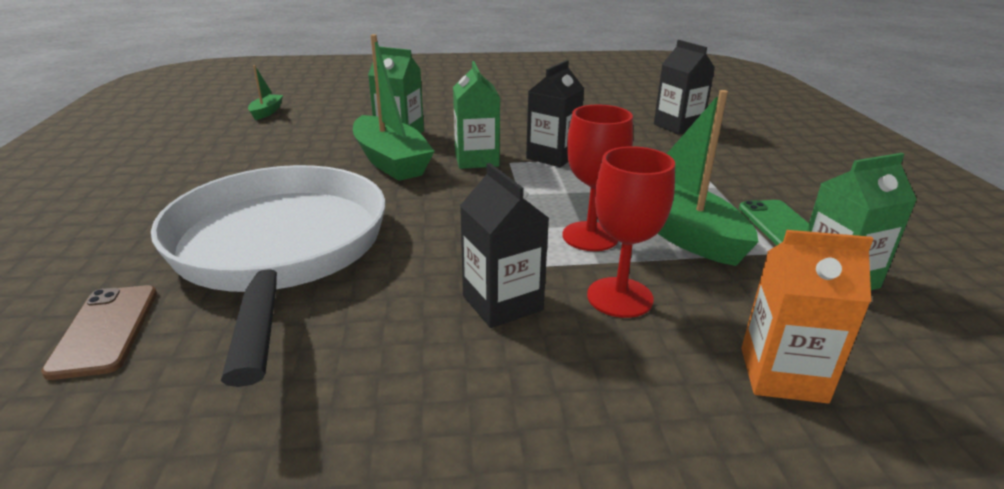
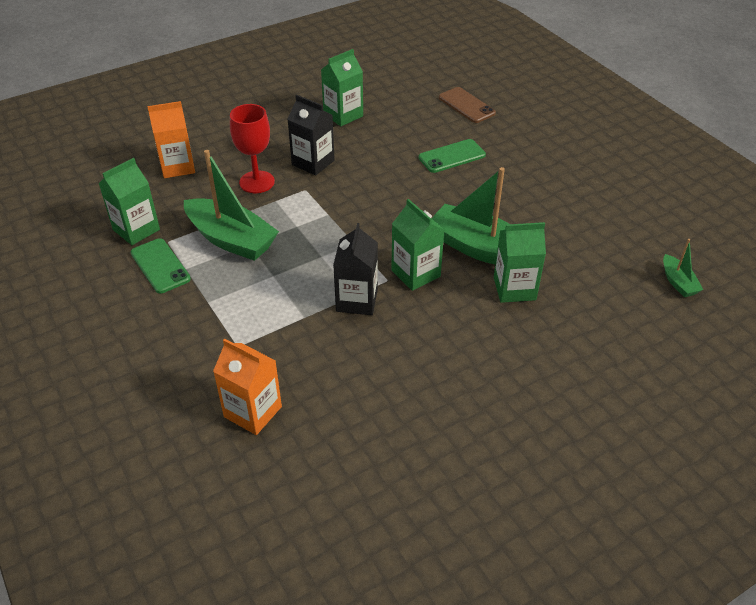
camera: 155 degrees right, 15 degrees up
white pan [151,165,385,387] -> green phone [419,139,486,173]
red goblet [563,104,633,251] -> none
black carton [654,40,715,135] -> orange carton [213,338,282,435]
none -> green carton [321,49,363,126]

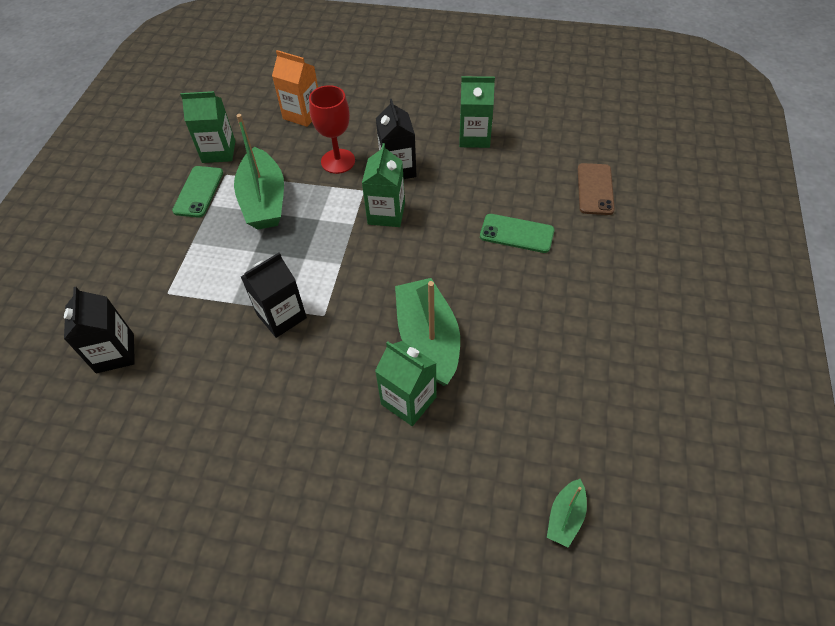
camera: 45 degrees right, 10 degrees up
orange carton [213,338,282,435] -> black carton [64,287,135,373]
green carton [391,199,444,291] -> green carton moved to [362,143,405,227]

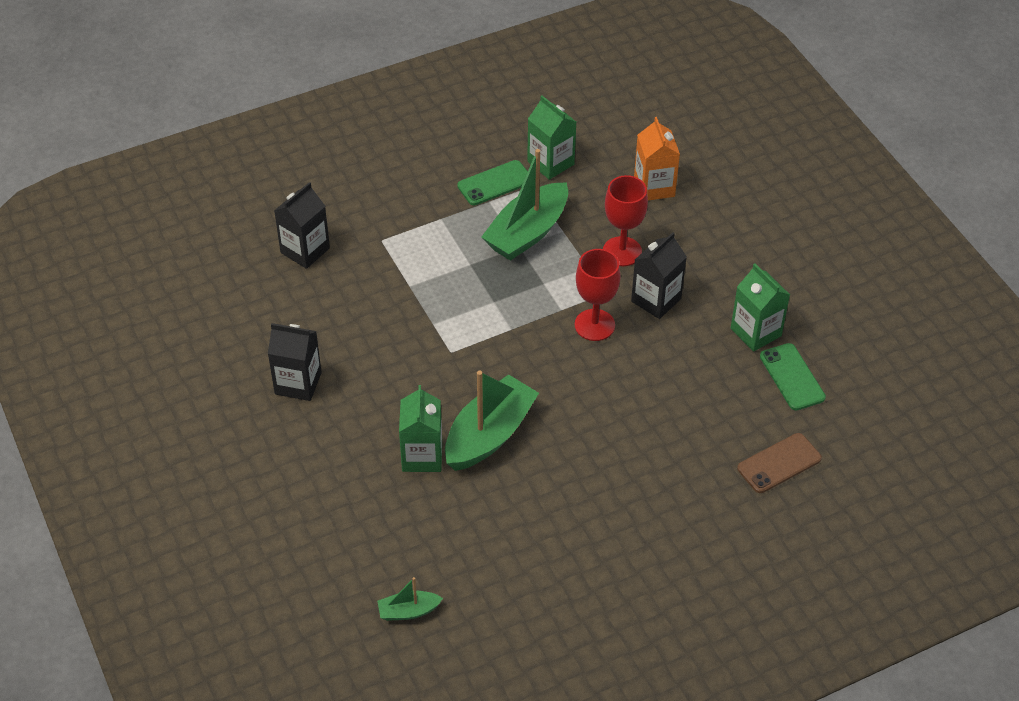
camera: 50 degrees right, 5 degrees down
black carton [241,252,307,338] -> black carton moved to [268,323,322,401]
green carton [362,143,405,227] -> red goblet [575,249,620,341]
green phone [480,214,555,253] -> green phone moved to [760,343,826,410]

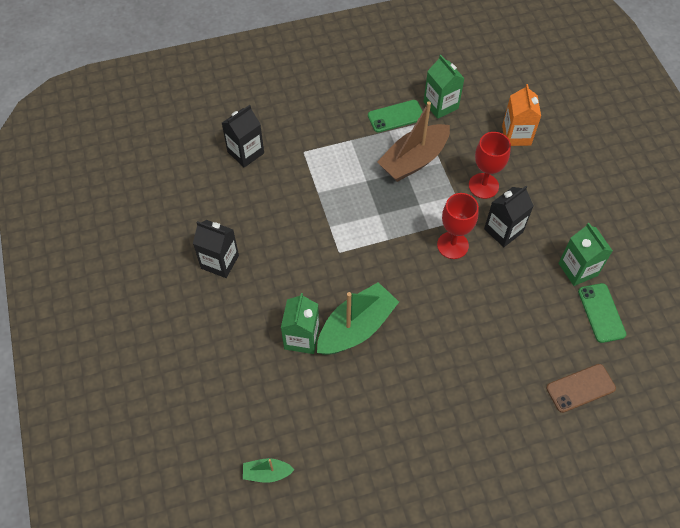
camera: 10 degrees right, 10 degrees up
green boat [481,149,568,261] -> brown boat [377,102,450,182]

